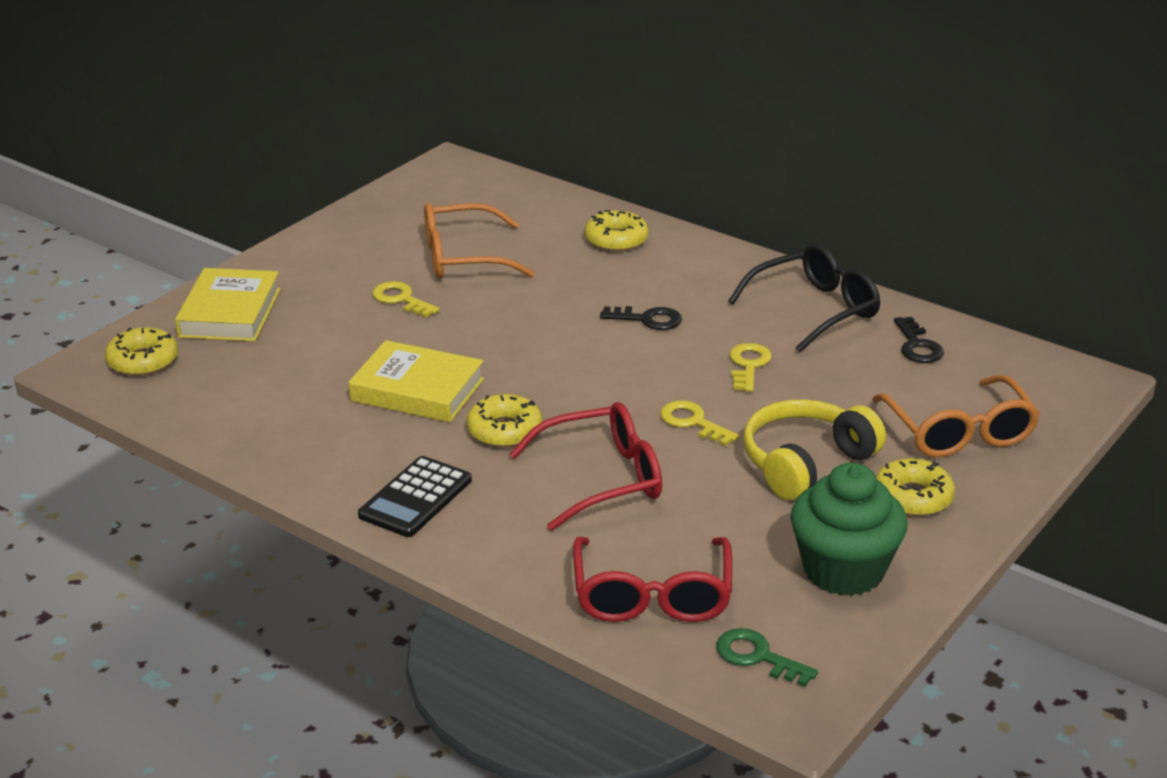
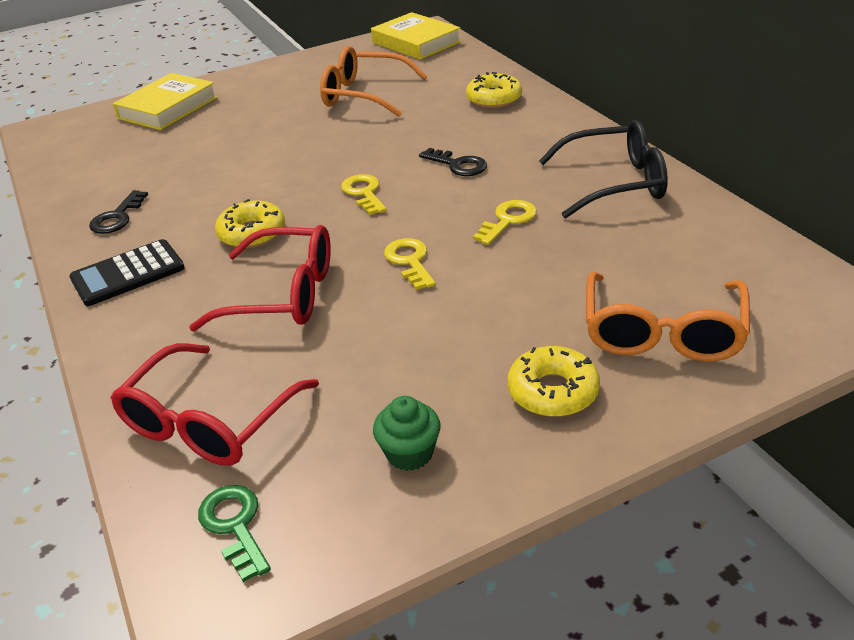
camera: 30 degrees right, 5 degrees up
yellow donut [105,327,178,376] -> none
yellow book [348,340,484,422] -> yellow book moved to [371,12,461,60]
yellow key [372,281,440,318] -> yellow key moved to [341,174,387,215]
yellow headphones [743,399,886,500] -> none
green cupcake [790,463,908,596] -> green cupcake [373,396,441,471], size x0.51
black key [894,317,944,363] -> black key moved to [89,190,148,234]

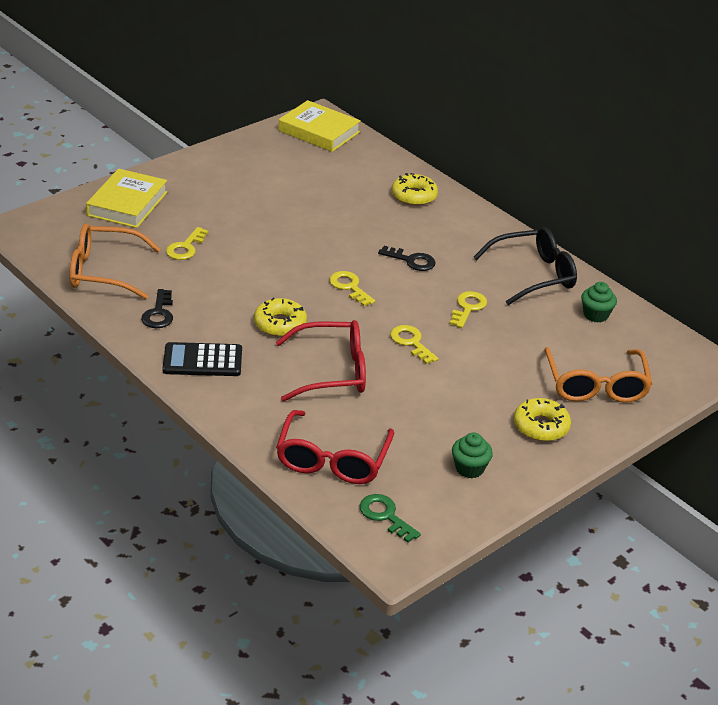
camera: 20 degrees left, 0 degrees up
black calculator [69,239,185,306] -> black calculator turned 45 degrees clockwise [163,342,242,376]
orange glasses [320,46,427,117] -> orange glasses moved to [70,223,161,299]
none -> yellow key [166,227,208,260]
none -> green cupcake [581,282,617,323]

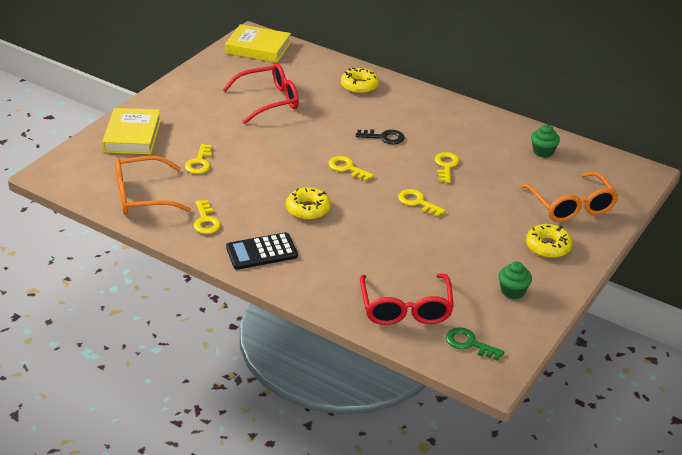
camera: 15 degrees left, 0 degrees up
black key [141,289,173,328] -> yellow key [194,200,221,234]
red glasses [276,320,366,401] -> red glasses moved to [223,63,299,124]
black glasses [474,227,577,305] -> none

